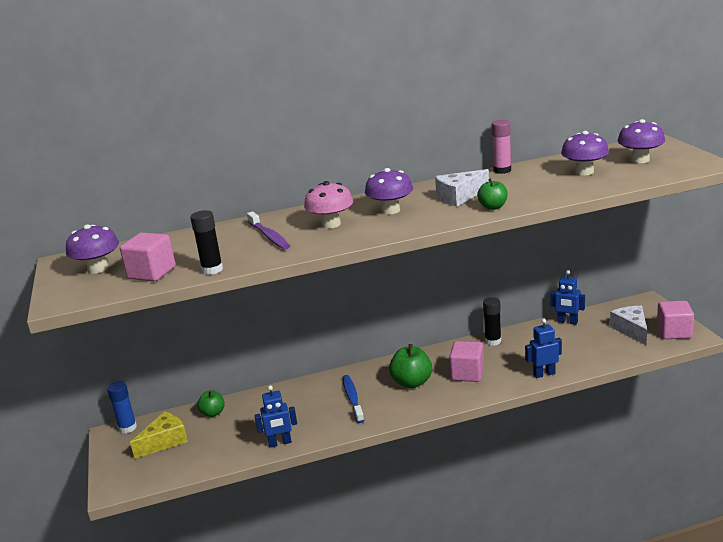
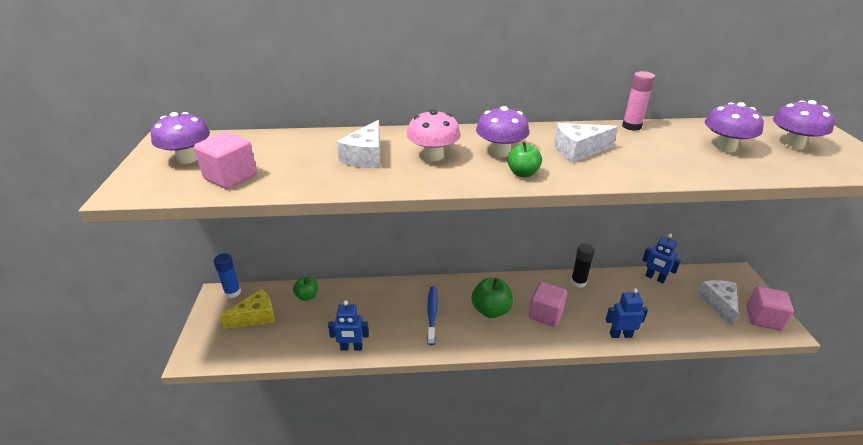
camera: 10 degrees right, 10 degrees up
black glue stick [190,210,223,275] -> none
purple toothbrush [247,211,290,250] -> white cheese [337,120,380,168]
green apple [477,178,508,210] -> green apple moved to [507,142,542,177]

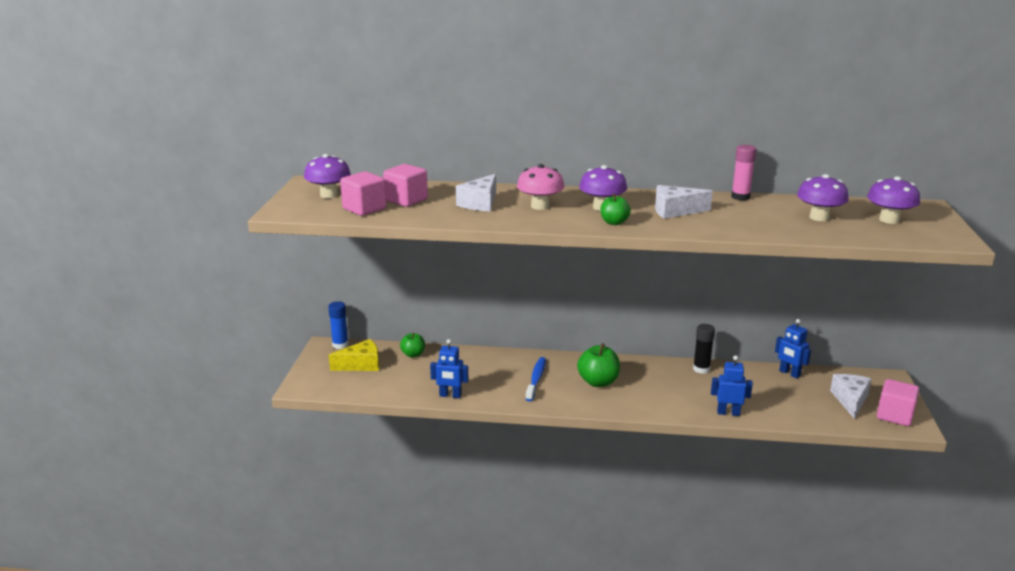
camera: 10 degrees right, 10 degrees down
pink cube [529,282,567,327] -> pink cube moved to [383,164,428,207]

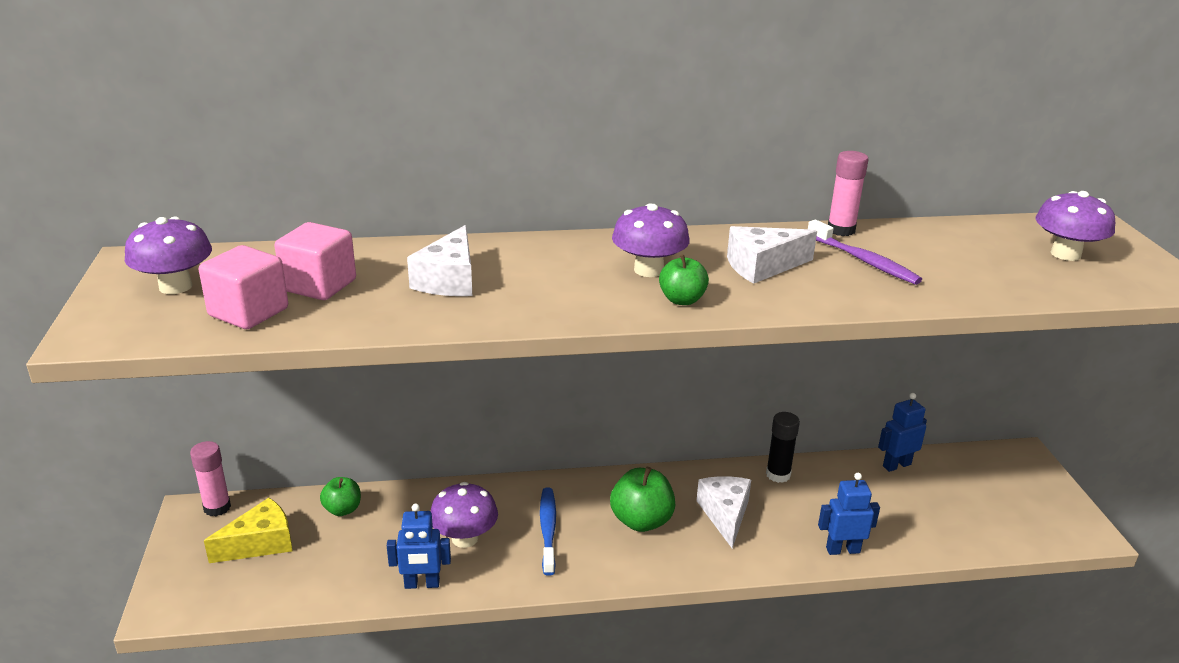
camera: 15 degrees left, 5 degrees up
blue glue stick [328,301,348,349] -> pink glue stick [190,441,231,516]
pink mushroom [517,164,564,210] -> none
blue robot [775,319,811,378] -> blue robot turned 120 degrees clockwise [878,393,927,472]
purple mushroom [797,174,849,221] -> purple mushroom moved to [430,482,498,548]
white cheese [830,374,872,419] -> white cheese moved to [697,476,751,548]
pink cube [877,379,919,426] -> none
none -> purple toothbrush [808,220,922,285]

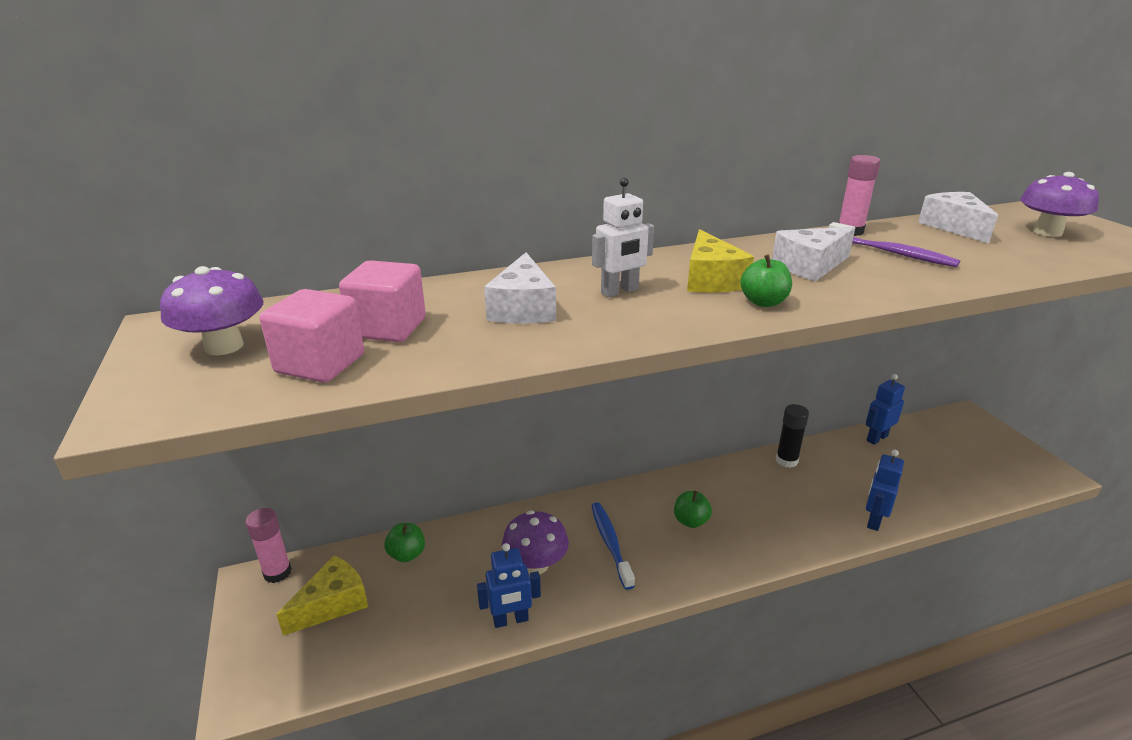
camera: 10 degrees left, 0 degrees up
green apple [610,466,675,532] -> green apple [674,490,712,528], size x0.62
purple mushroom [612,203,690,277] -> yellow cheese [687,229,754,293]
white cheese [697,476,751,548] -> white cheese moved to [918,192,998,243]
blue robot [818,473,880,555] -> blue robot turned 45 degrees counterclockwise [866,450,904,531]
none -> white robot [592,178,654,297]

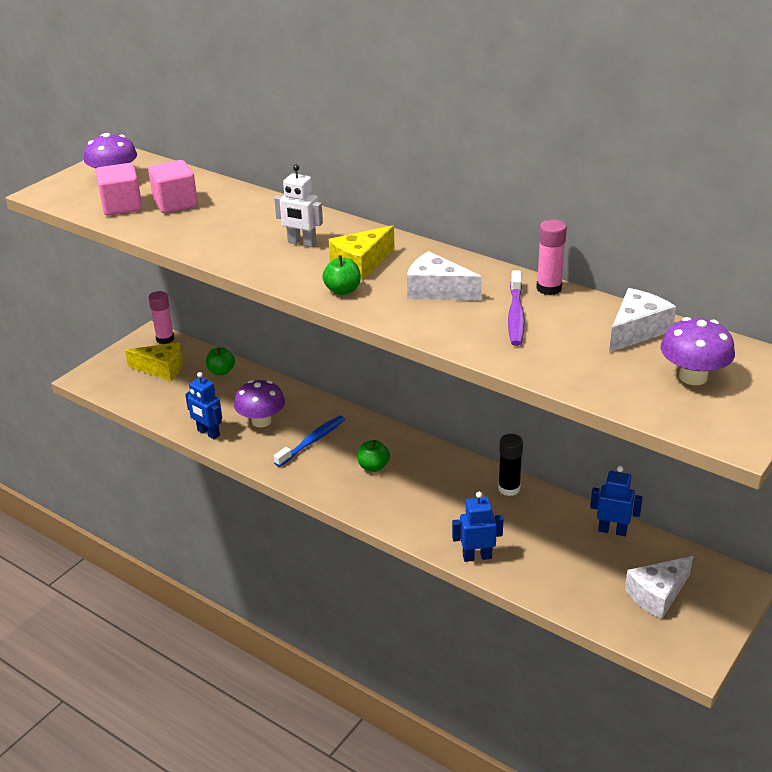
camera: 55 degrees right, 5 degrees up
white cheese [484,252,556,324] -> white cheese moved to [625,556,693,619]

